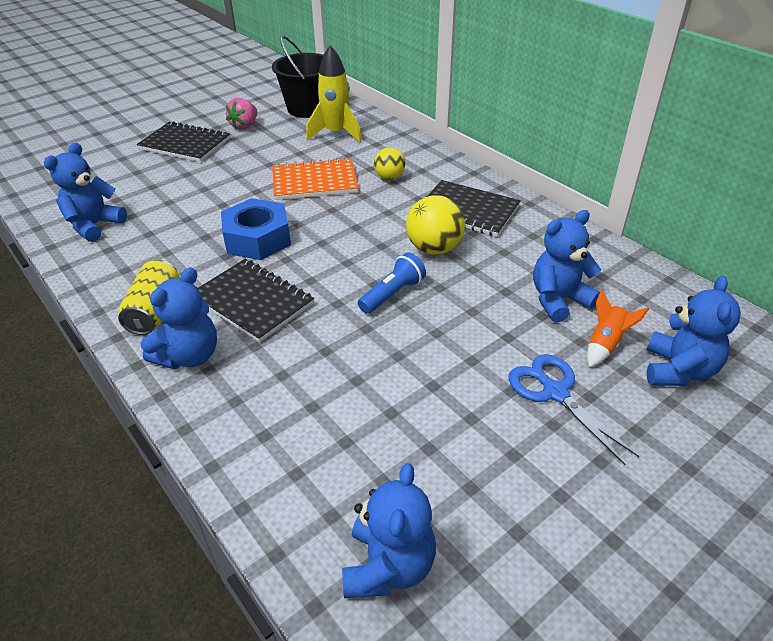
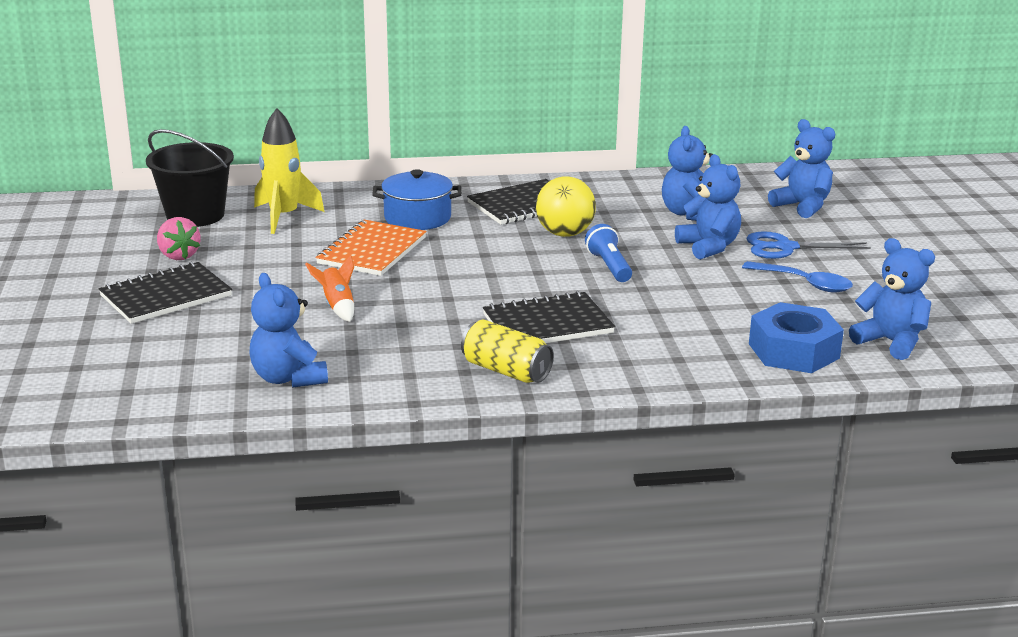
camera: 60 degrees left, 15 degrees down
blue teddy bear [141,267,217,369] -> blue teddy bear moved to [675,154,741,260]
blue nut [221,198,291,260] -> blue nut moved to [749,302,844,373]
yellow ball [374,147,406,180] -> blue pot [372,169,462,230]
orange rocket [587,290,649,367] -> orange rocket moved to [305,255,354,322]
none -> blue spoon [742,261,853,293]

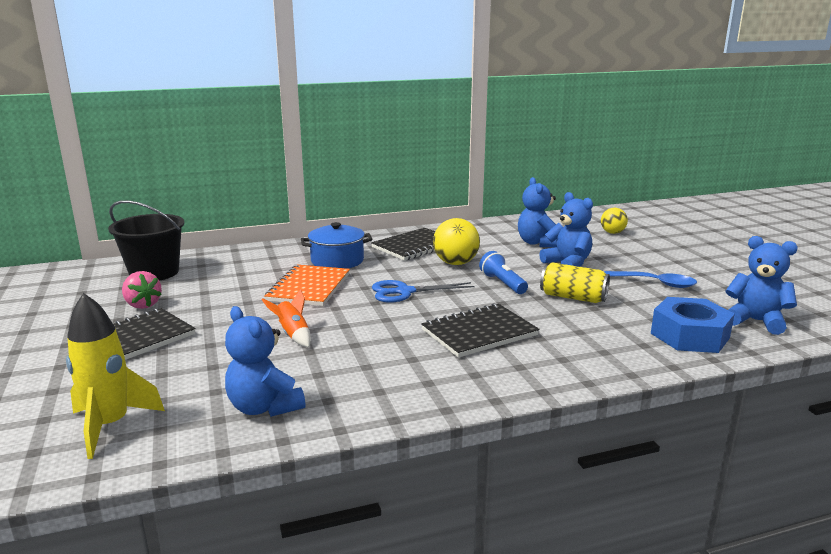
camera: 10 degrees left, 5 degrees down
yellow rocket [254,108,324,234] -> yellow rocket moved to [66,293,165,459]
yellow can [461,319,554,383] -> yellow can moved to [540,262,610,303]
blue scissors [746,231,871,259] -> blue scissors moved to [372,280,474,303]
blue teddy bear [768,119,835,218] -> yellow ball [601,208,628,234]

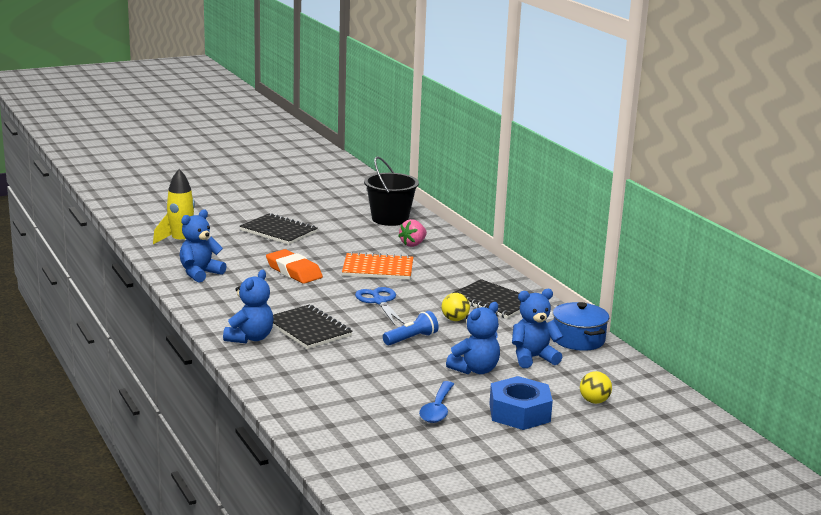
camera: 80 degrees right, 0 degrees up
pink strawberry [122,271,162,309] -> pink strawberry moved to [398,219,427,247]
orange rocket [262,289,311,347] -> orange eraser [266,249,323,284]
blue pot [301,222,372,269] -> blue pot moved to [553,302,609,351]
yellow ball [433,218,480,265] -> yellow ball [442,293,470,321], size x0.63
yellow can [540,262,610,303] -> none
blue nut [651,297,735,353] -> blue nut moved to [489,376,553,430]
blue teddy bear [726,236,798,335] -> blue teddy bear moved to [223,270,274,343]

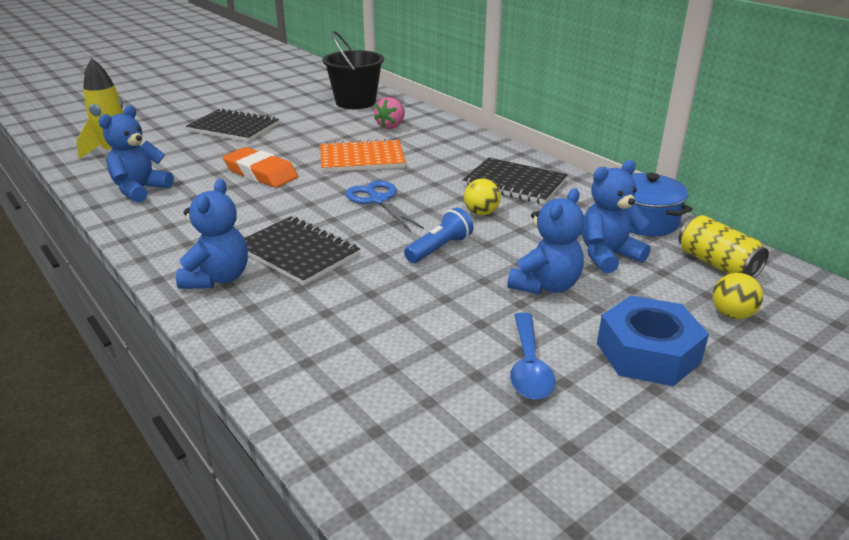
camera: 10 degrees left, 10 degrees up
none -> yellow can [678,215,769,278]

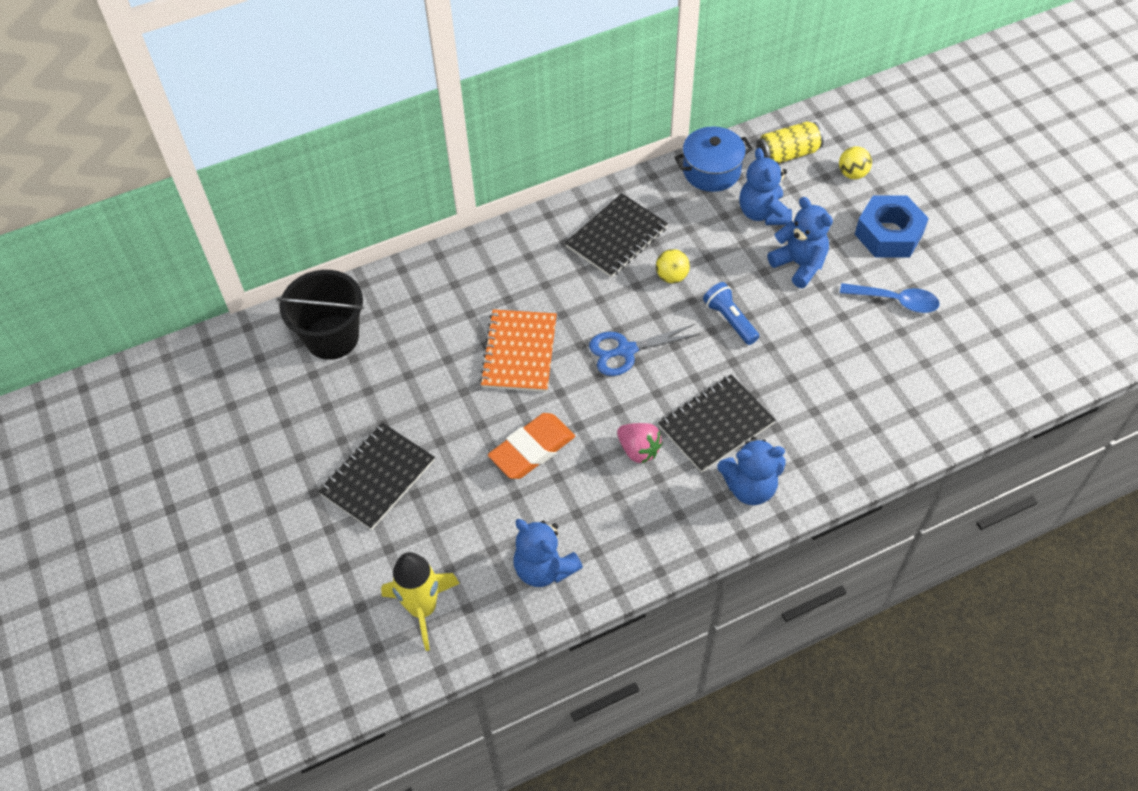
camera: 75 degrees left, 25 degrees up
blue teddy bear [176,179,248,289] -> blue teddy bear turned 150 degrees clockwise [717,437,786,505]
pink strawberry [374,97,405,129] -> pink strawberry moved to [617,423,663,464]

